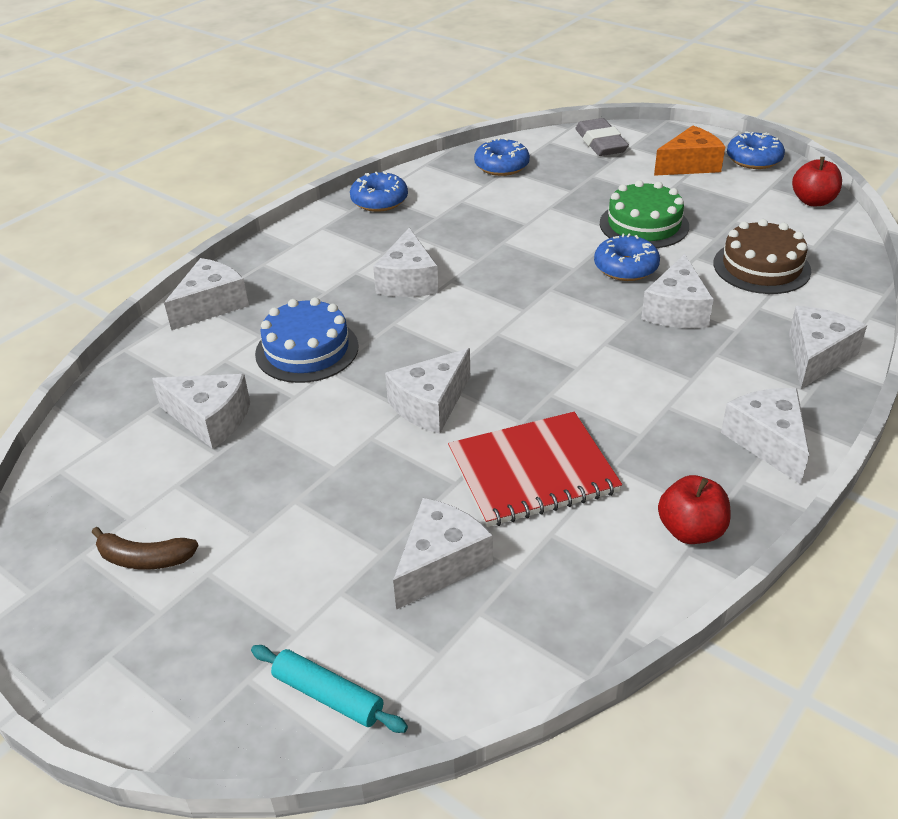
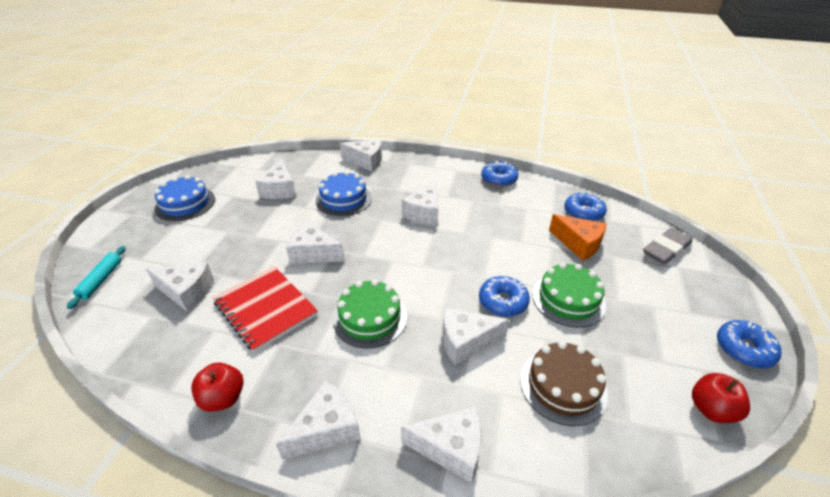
camera: 65 degrees right, 0 degrees up
brown banana [92,527,199,570] -> blue cake [154,175,215,221]
white cheese [373,228,439,297] -> white cheese turned 45 degrees counterclockwise [402,181,438,225]
orange cheese [654,126,725,176] -> orange cheese moved to [549,214,607,261]
none -> green cake [333,279,407,348]

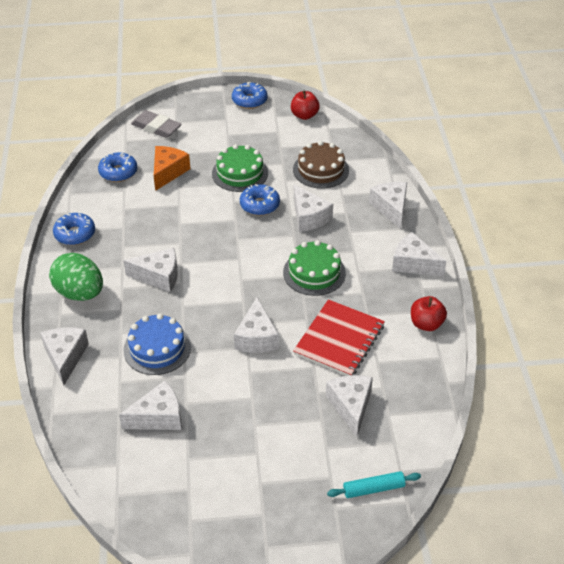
camera: 110 degrees left, 5 degrees up
blue cake [154,175,215,221] -> none
none -> green egg [49,253,103,301]

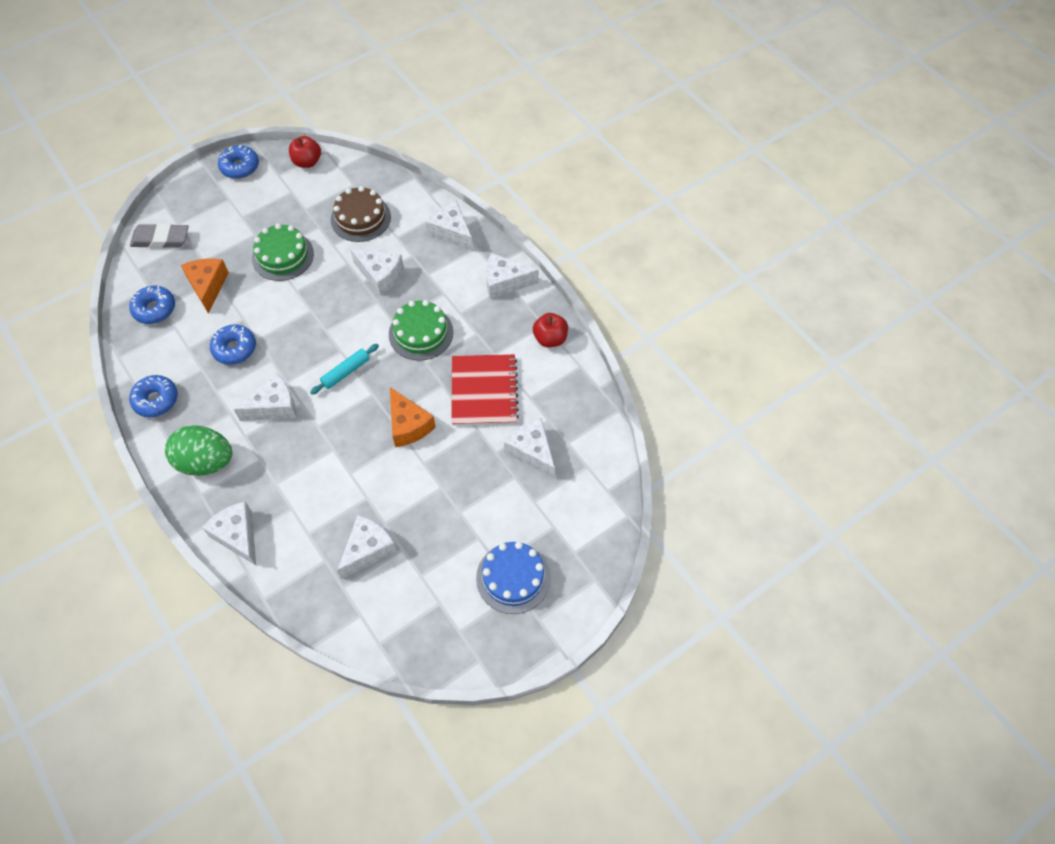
camera: 30 degrees left, 15 degrees up
blue cake [123,313,191,375] -> blue cake moved to [476,542,551,614]
white cheese [234,297,279,353] -> orange cheese [390,387,436,447]
blue donut [240,184,280,216] -> blue donut moved to [210,324,256,365]
turquoise rolling pin [327,471,421,498] -> turquoise rolling pin moved to [310,344,379,395]

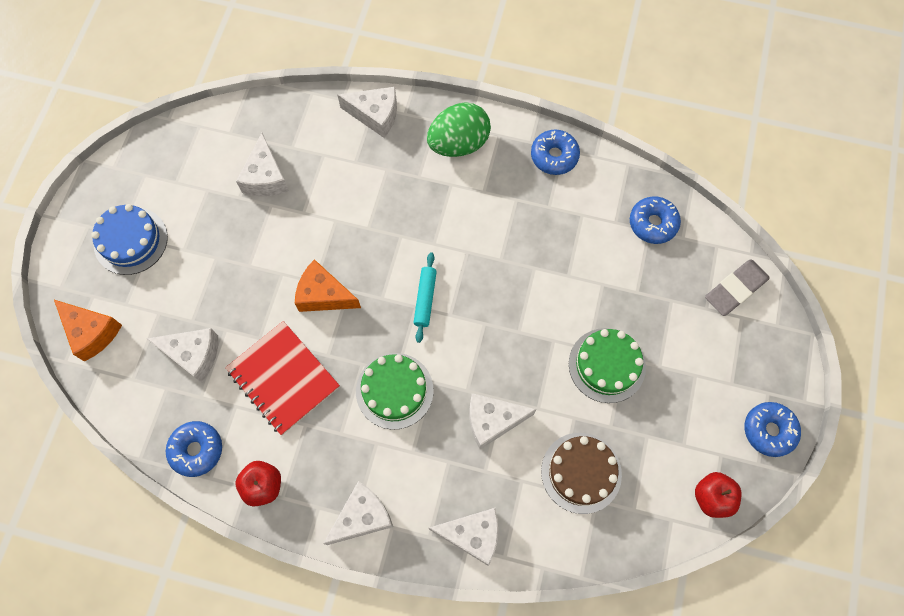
camera: 140 degrees right, 10 degrees up
orange cheese [181,259,229,313] -> orange cheese moved to [54,300,122,362]
blue donut [210,324,256,365] -> blue donut moved to [166,421,222,477]
white cheese [234,373,296,421] -> none

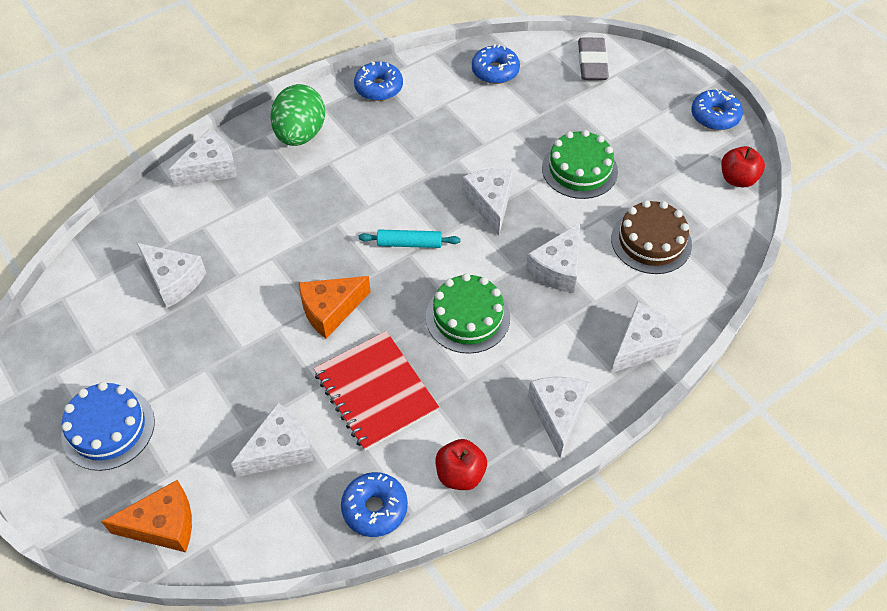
camera: 50 degrees left, 15 degrees down
red notebook [225,321,340,435] -> red notebook turned 60 degrees clockwise [313,331,439,451]
turquoise rolling pin [413,252,437,343] -> turquoise rolling pin turned 45 degrees counterclockwise [358,230,460,248]
none -> white cheese [462,169,513,235]

